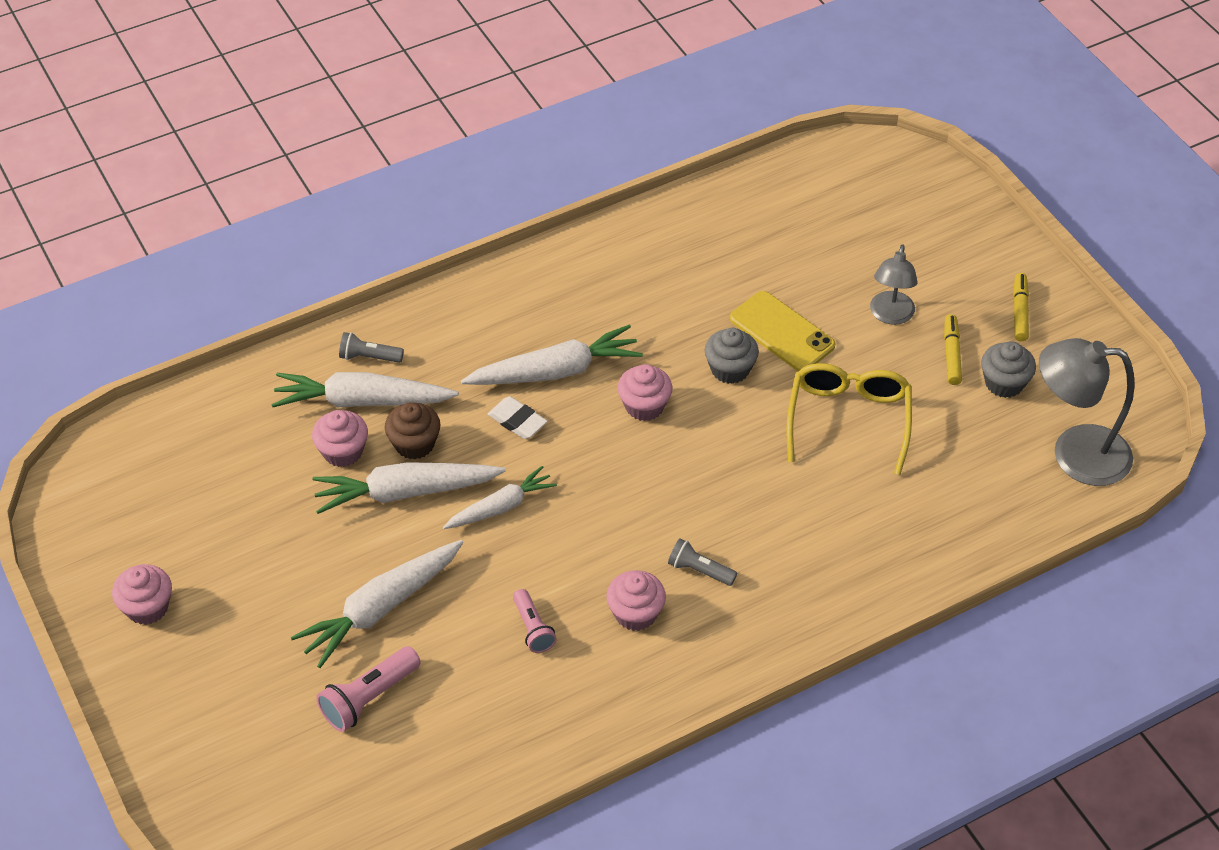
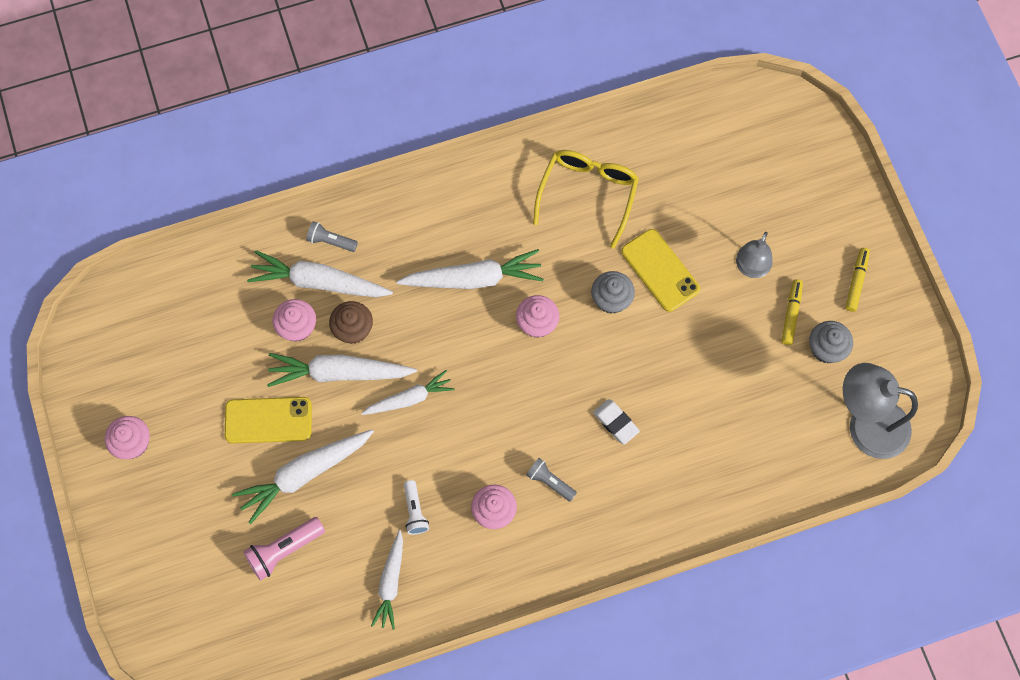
camera: 10 degrees right, 20 degrees up
white eraser [488,396,547,439] -> white eraser moved to [593,399,640,444]
pink flashlight [513,589,557,653] -> white flashlight [404,480,429,535]
yellow glasses [786,363,912,475] -> yellow glasses moved to [533,150,639,249]
none -> yellow phone [225,397,312,444]
none -> white carrot [371,530,403,630]

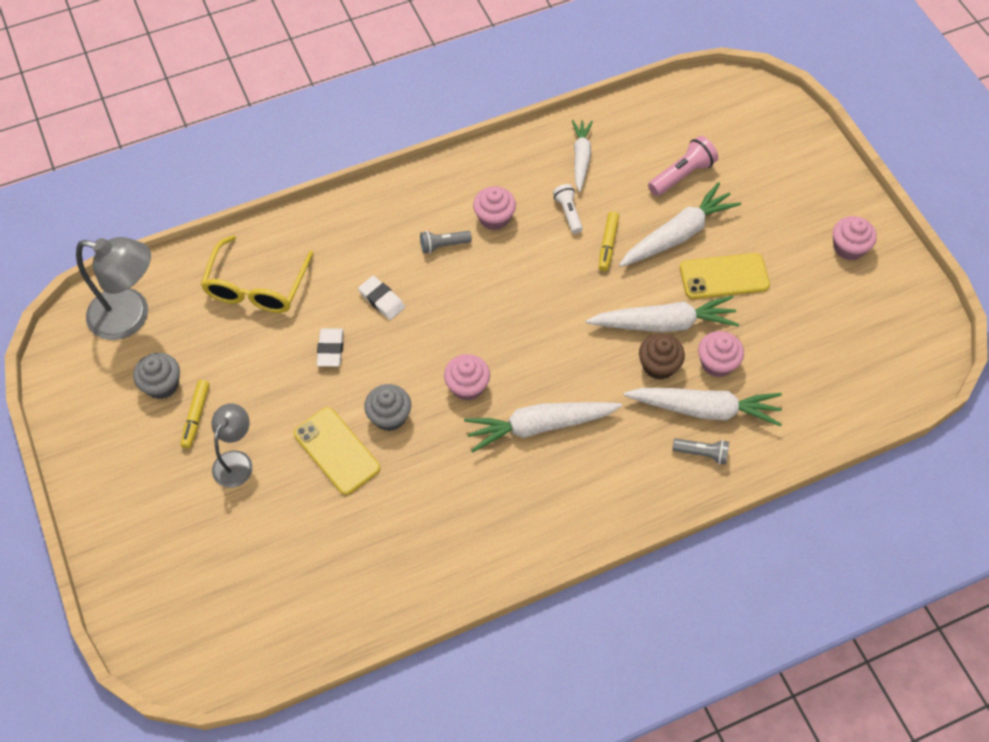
camera: 175 degrees right, 10 degrees down
white carrot [361,370,454,415] -> none
grey flashlight [526,458,577,502] -> grey flashlight turned 135 degrees clockwise [420,231,472,254]
yellow glasses [533,150,639,249] -> yellow glasses moved to [201,235,314,313]
yellow marker [845,248,870,312] -> yellow marker moved to [599,211,619,271]
none -> white eraser [317,328,344,367]

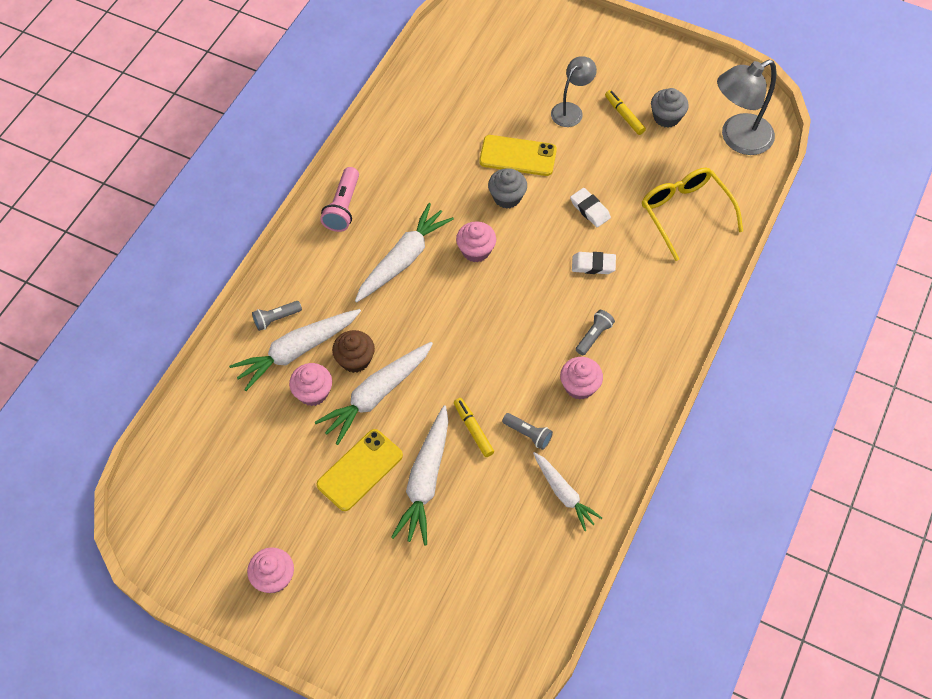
camera: 140 degrees right, 0 degrees up
grey lamp [212,403,253,488] -> grey lamp turned 120 degrees counterclockwise [551,56,597,127]
white flashlight [553,184,583,234] -> grey flashlight [502,413,553,450]
pink flashlight [648,136,718,196] -> pink flashlight moved to [320,167,359,232]

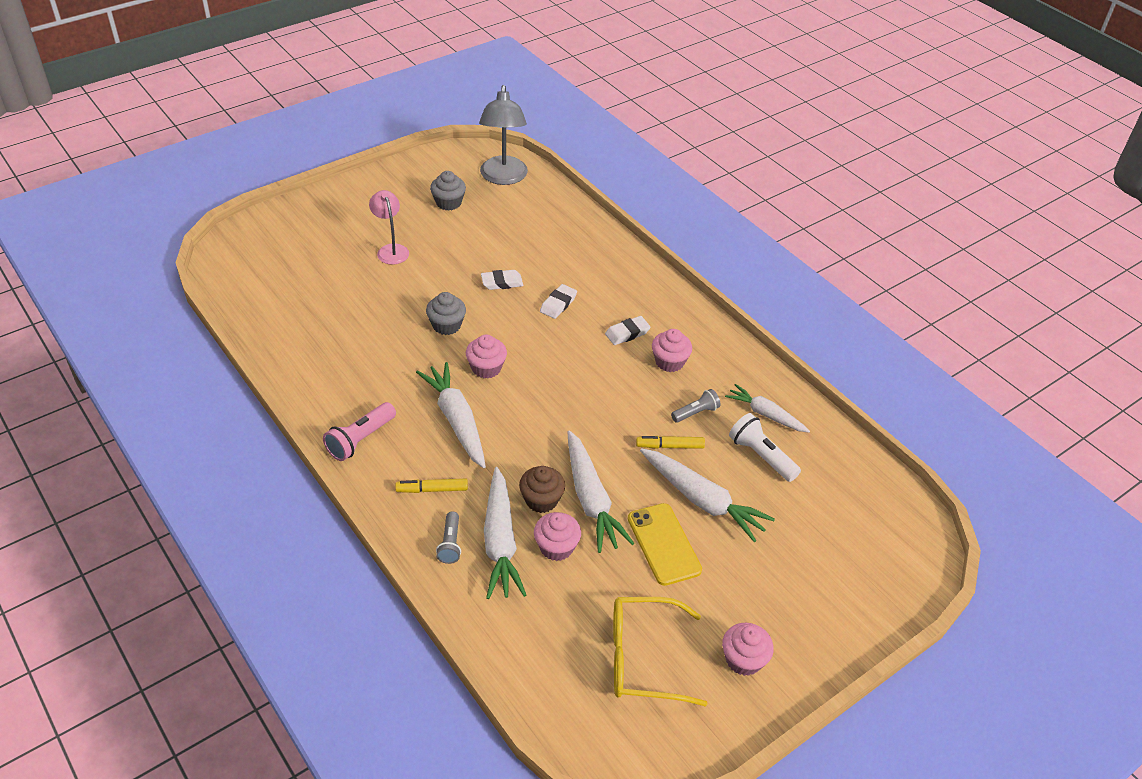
camera: 65 degrees left, 15 degrees down
pink flashlight [320,167,359,232] -> pink flashlight turned 90 degrees clockwise [323,402,396,461]
yellow phone [479,135,557,176] -> none
white carrot [533,452,602,531] -> white carrot turned 135 degrees counterclockwise [725,384,810,433]
grey lamp [551,56,597,127] -> pink lamp [369,190,409,265]
grey flashlight [576,310,615,355] -> white eraser [605,316,651,345]
yellow marker [605,90,646,135] -> yellow marker moved to [395,479,468,493]
yellow glasses [642,168,743,261] -> yellow glasses moved to [613,597,707,707]
none -> white flashlight [729,413,801,482]

